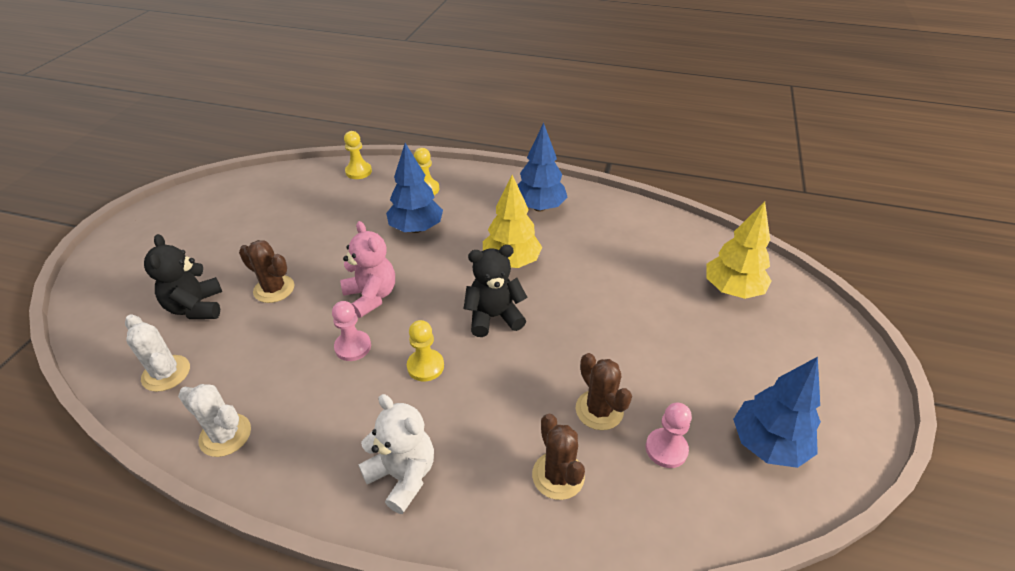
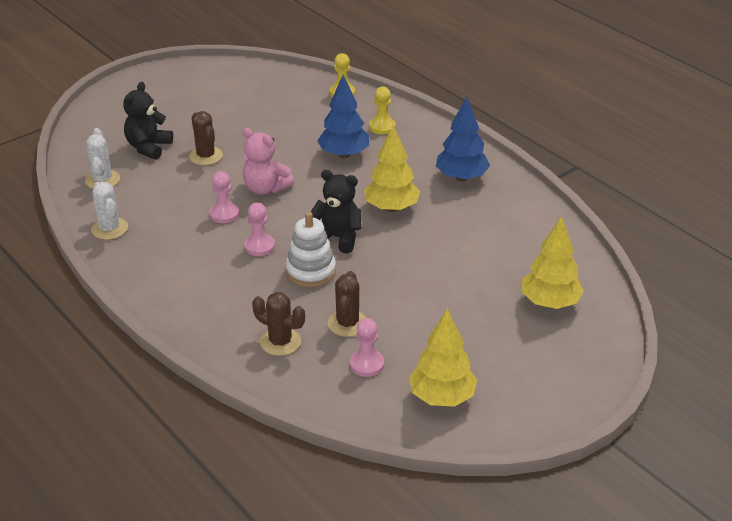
camera: 35 degrees right, 5 degrees down
pink teddy bear [340,221,395,318] -> pink teddy bear turned 120 degrees clockwise [243,128,294,194]
white teddy bear [359,394,434,514] -> none
yellow pawn [407,320,444,381] -> pink pawn [244,203,275,256]
brown cactus [532,414,585,500] -> brown cactus turned 75 degrees counterclockwise [252,292,305,356]
blue tree [733,357,821,468] -> yellow tree [409,308,477,407]
none -> white stacking toy [286,212,336,287]

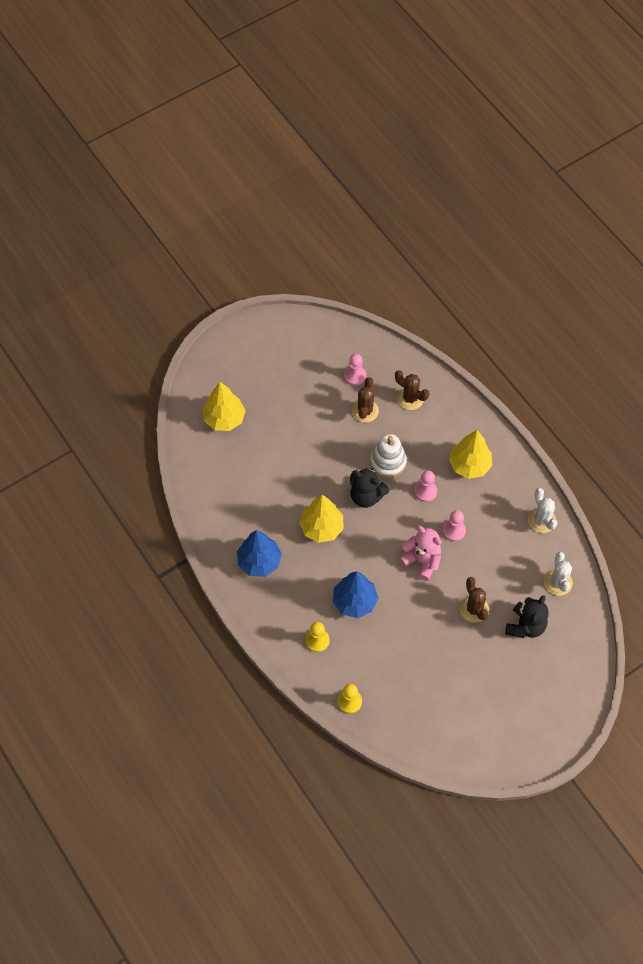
camera: 175 degrees left, 25 degrees up
yellow tree [409,308,477,407] -> yellow tree moved to [449,430,492,479]

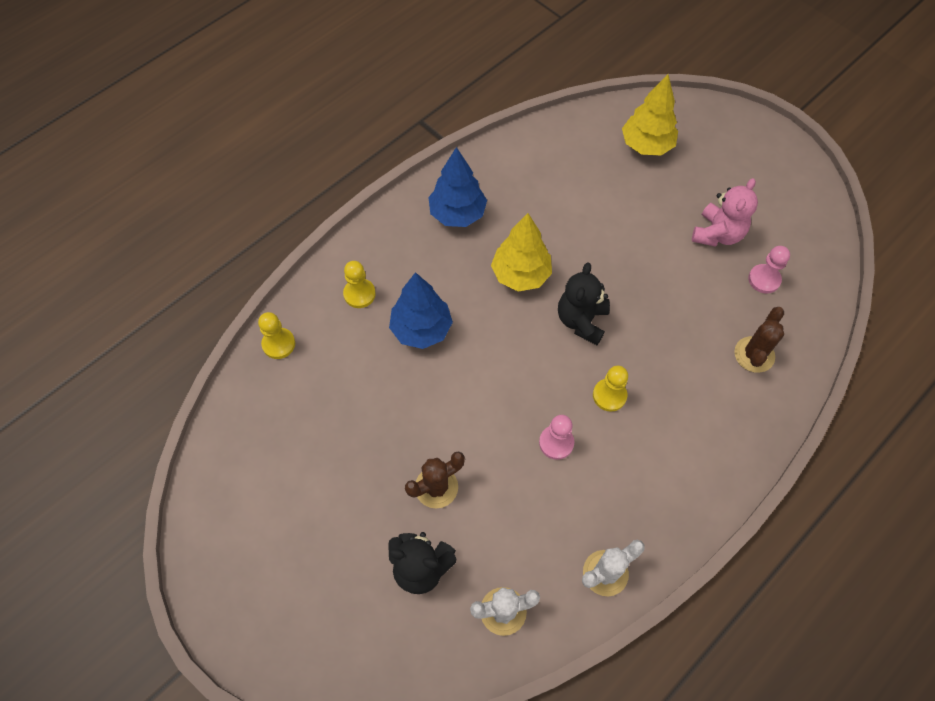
camera: 80 degrees right, 0 degrees up
brown cactus [352,377,379,423] -> none
white stacking toy [370,434,407,478] -> none
pink teddy bear [399,526,442,581] -> pink teddy bear moved to [692,178,758,247]
pink pawn [414,470,437,502] -> yellow pawn [593,365,628,412]
yellow tree [449,430,492,479] -> none

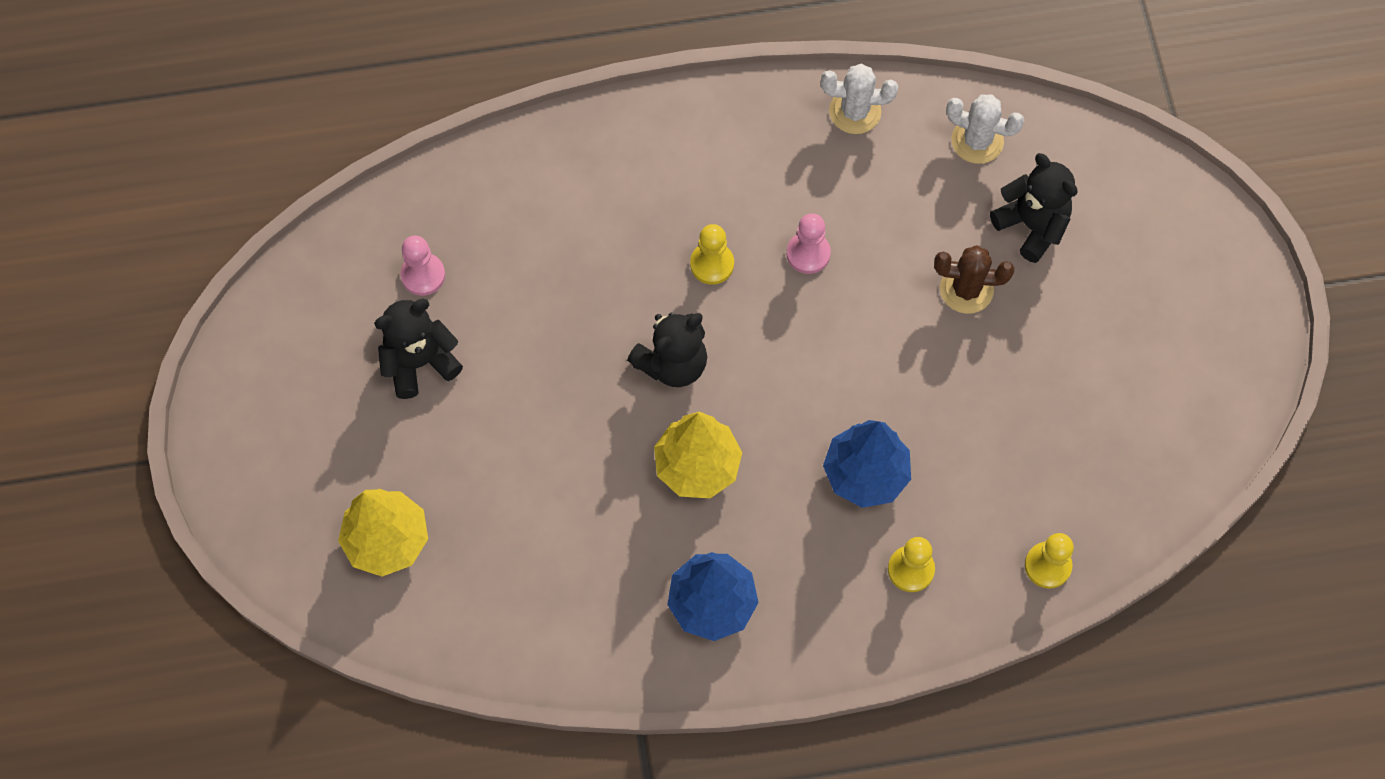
camera: 145 degrees left, 5 degrees up
pink teddy bear [692,178,758,247] -> black teddy bear [374,299,463,399]
brown cactus [734,307,784,373] -> none

